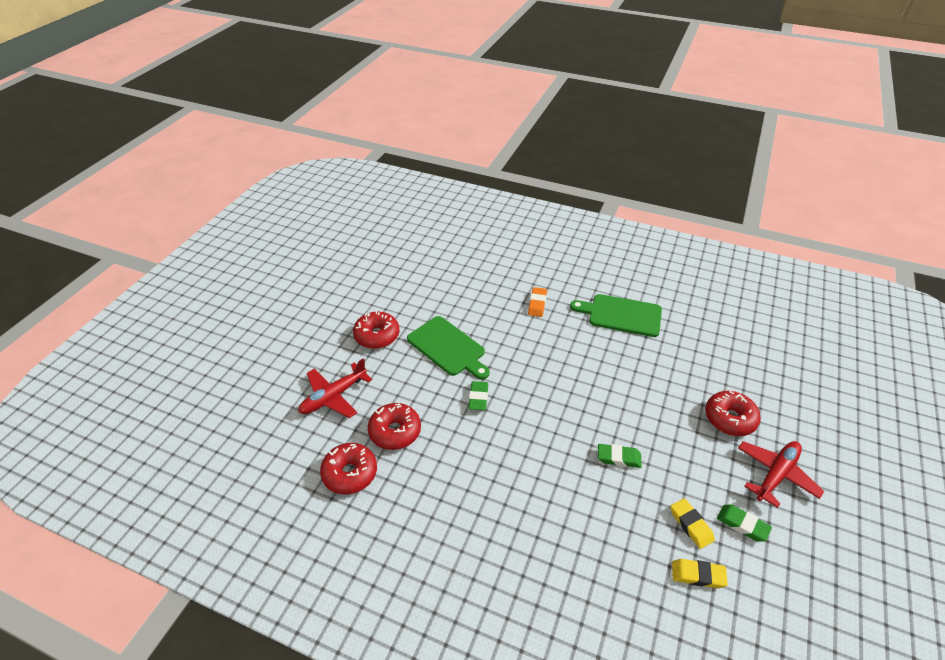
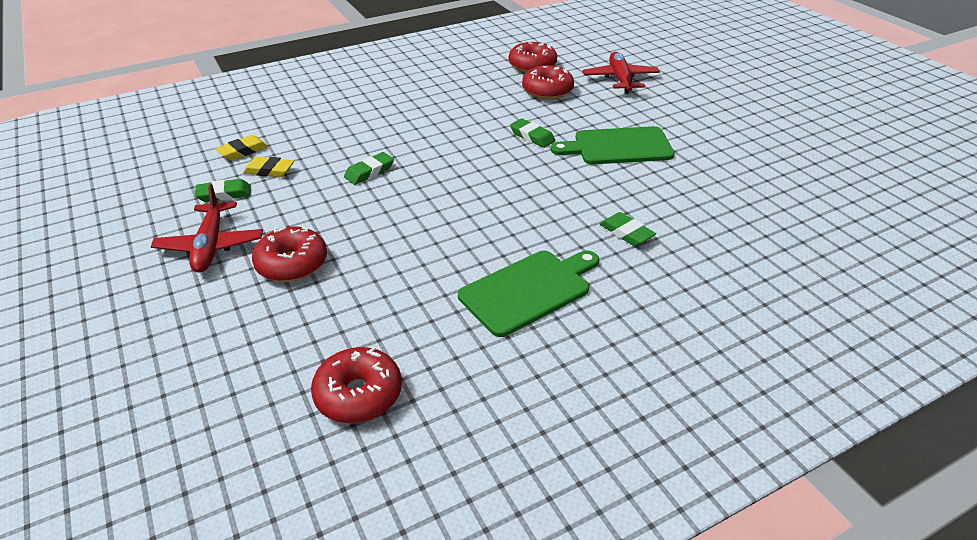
camera: 130 degrees right, 5 degrees down
red donut [353,311,399,349] -> red donut moved to [311,347,402,423]
orange eraser [528,287,547,317] -> green eraser [600,212,656,246]

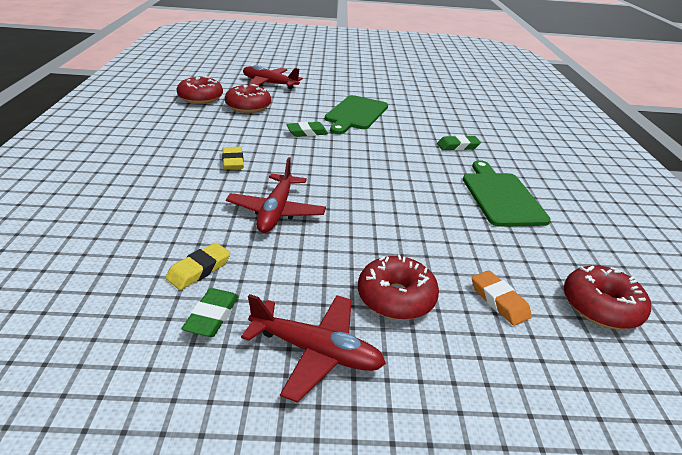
camera: 65 degrees left, 5 degrees down
yellow eraser [215,135,268,160] -> yellow eraser moved to [222,147,244,170]
green eraser [344,152,394,185] -> red plane [226,157,326,233]
none -> orange eraser [472,270,532,326]

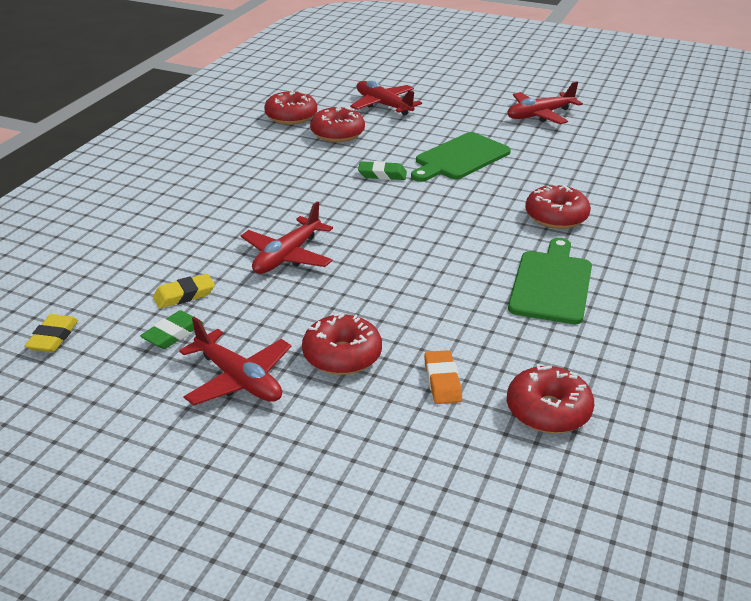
camera: 25 degrees right, 0 degrees up
yellow eraser [222,147,244,170] -> yellow eraser moved to [25,314,78,352]
green eraser [437,135,481,151] -> red donut [525,184,591,229]
none -> red plane [507,81,583,124]

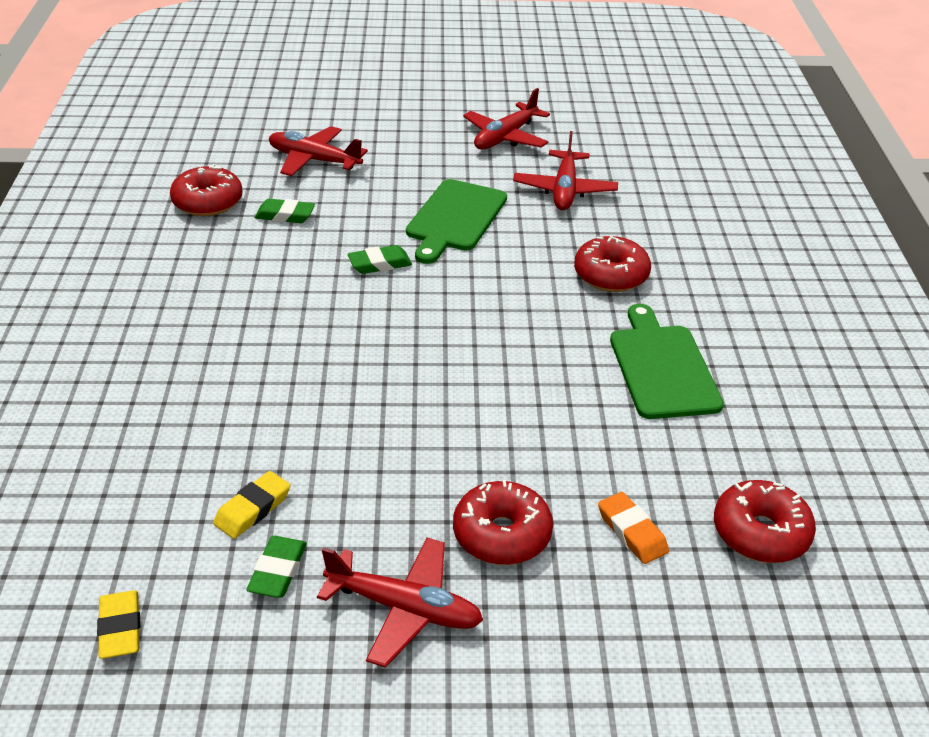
camera: 25 degrees left, 5 degrees up
red plane [241,201,333,274] -> red plane moved to [513,131,618,210]
red donut [310,107,365,142] -> green eraser [254,199,315,223]

